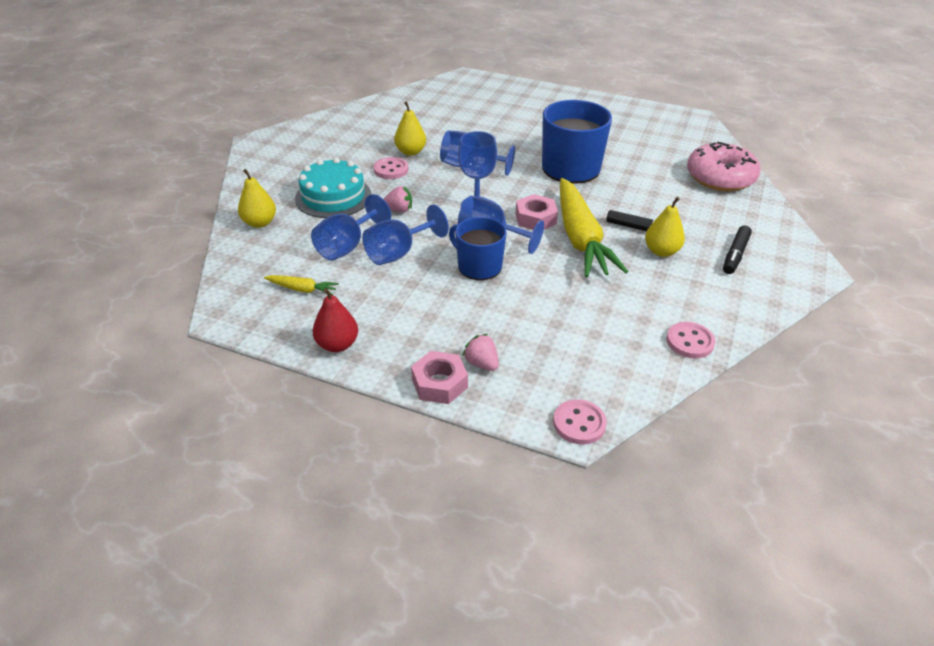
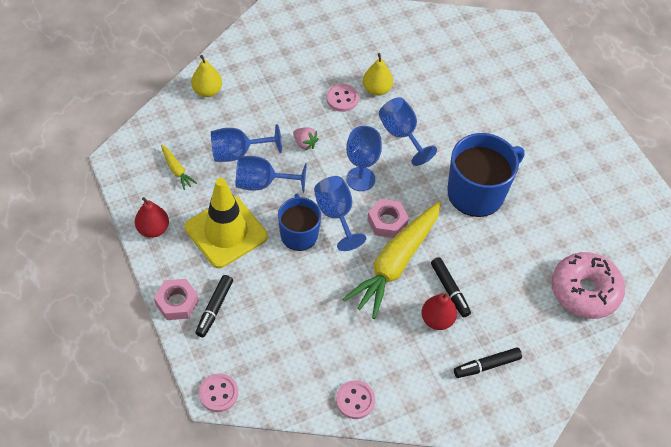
camera: 40 degrees right, 15 degrees up
turquoise cake [295,157,371,218] -> none
pink strawberry [463,334,499,371] -> black marker [195,275,233,337]
yellow pear [645,197,685,257] -> red pear [422,293,457,330]
none -> yellow traffic cone [185,178,267,268]

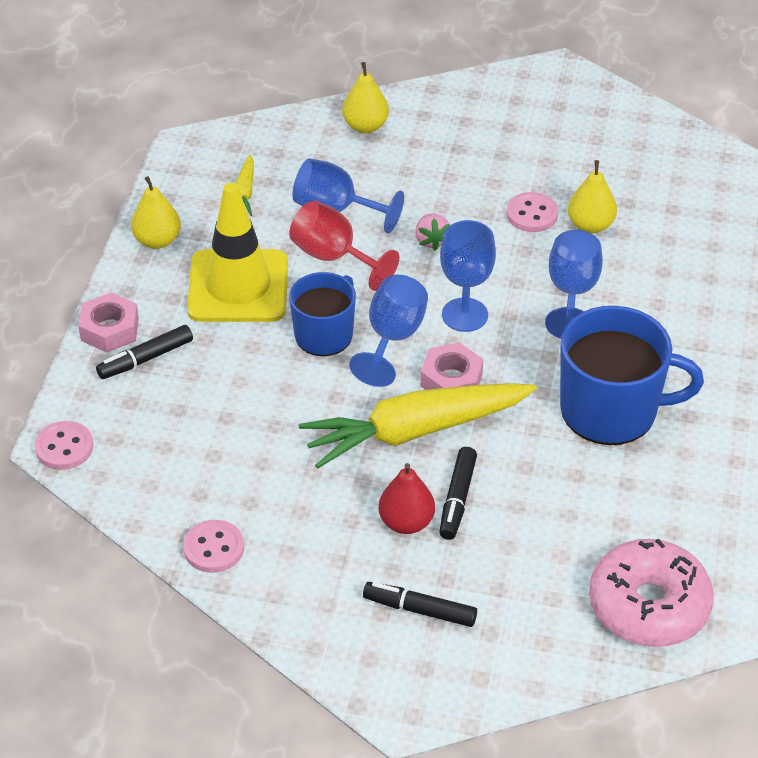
camera: 40 degrees right, 10 degrees down
red pear [135,197,169,238] -> yellow pear [131,176,181,249]
blue goblet [236,156,307,193] -> red goblet [289,200,399,291]

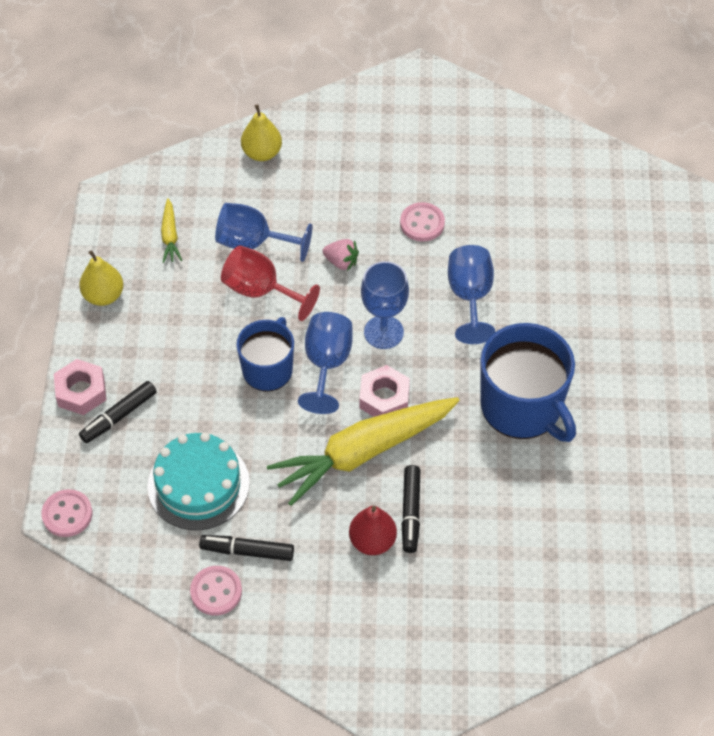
camera: 10 degrees left, 10 degrees up
yellow traffic cone [187,183,288,322] -> none
black marker [363,582,477,627] -> black marker moved to [199,535,294,561]
pink strawberry [415,213,450,251] -> pink strawberry turned 45 degrees counterclockwise [323,239,359,271]
blue mug [560,306,704,445] -> blue mug turned 60 degrees clockwise [480,323,576,442]
yellow pear [568,160,617,233] -> none
pink donut [589,539,714,647] -> none
none -> turquoise cake [147,432,250,530]

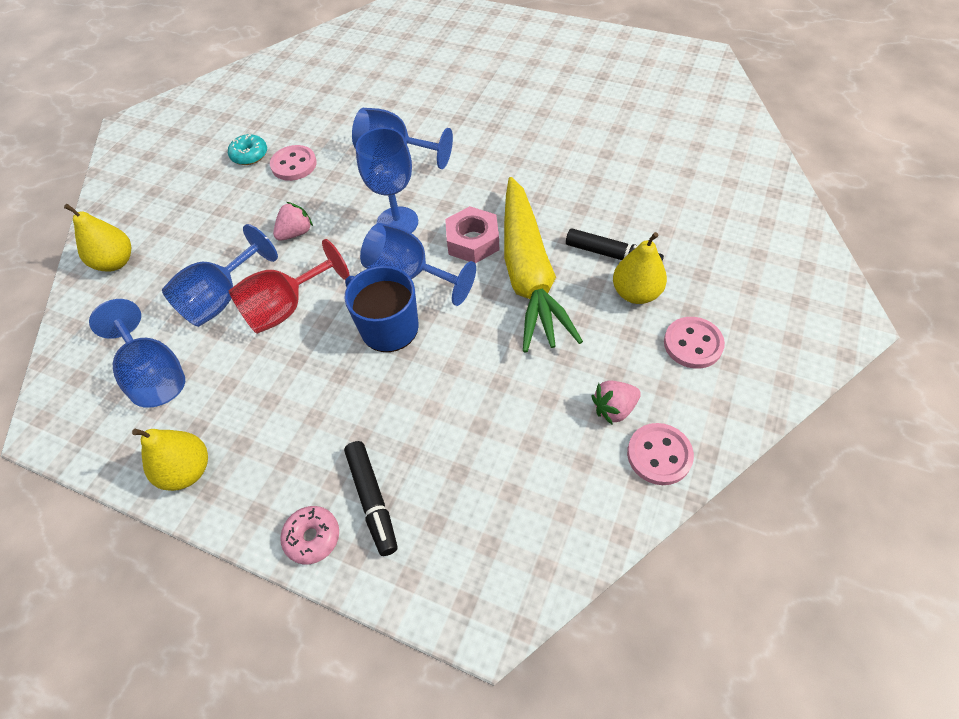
camera: 65 degrees left, 0 degrees up
pink button [41,489,92,537] -> pink button moved to [664,317,725,369]
pink nut [54,359,106,415] -> pink donut [280,506,339,564]
turquoise cake [147,432,250,530] -> none
yellow carrot [161,198,182,263] -> blue goblet [89,299,185,408]
black marker [199,535,294,561] -> pink strawberry [592,380,641,424]
red pear [349,506,397,555] -> yellow pear [613,232,667,304]
blue mug [480,323,576,442] -> none
none -> turquoise donut [228,134,267,165]

